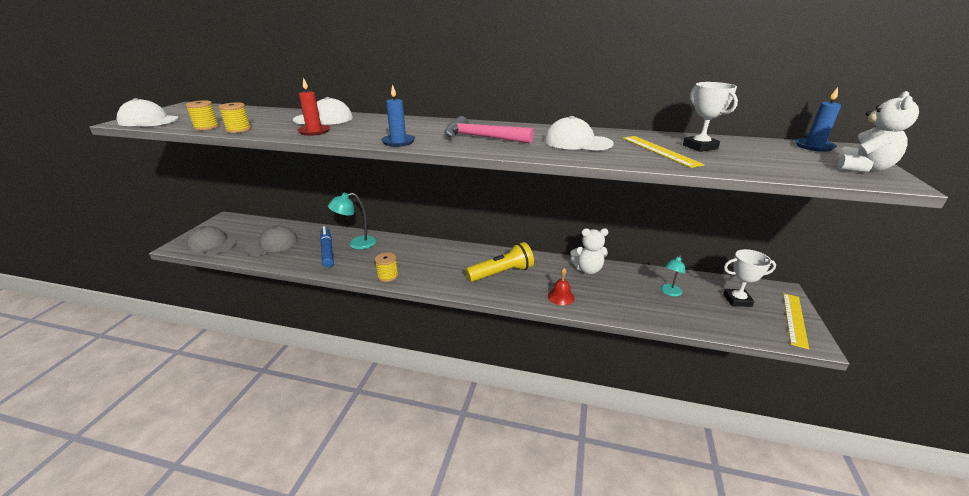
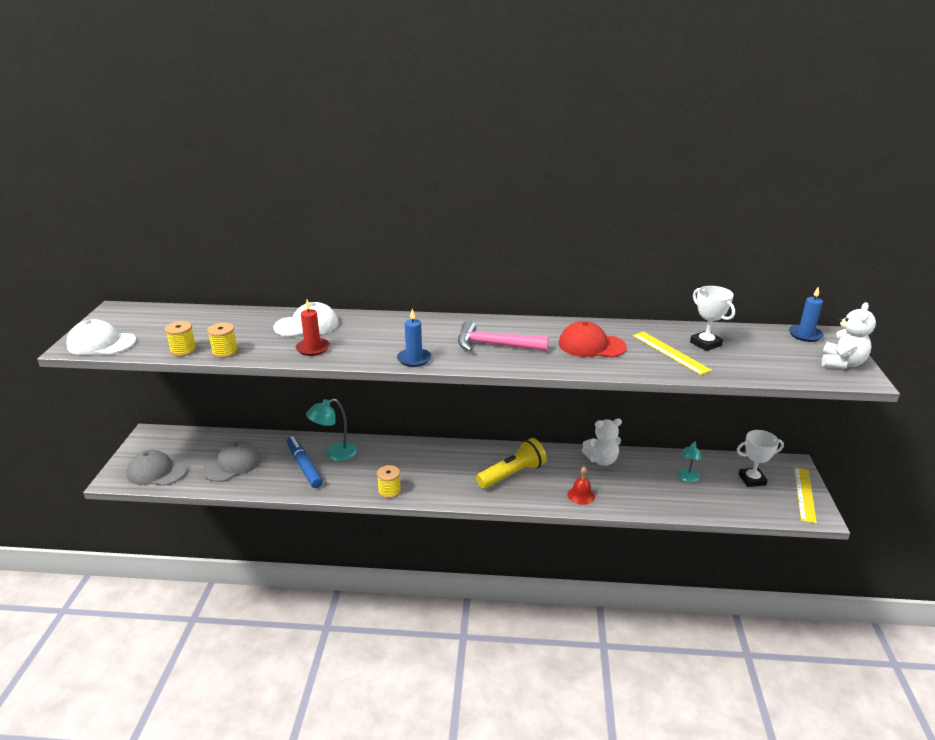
camera: 10 degrees left, 0 degrees up
white cap [544,116,614,151] -> red cap [559,321,627,358]

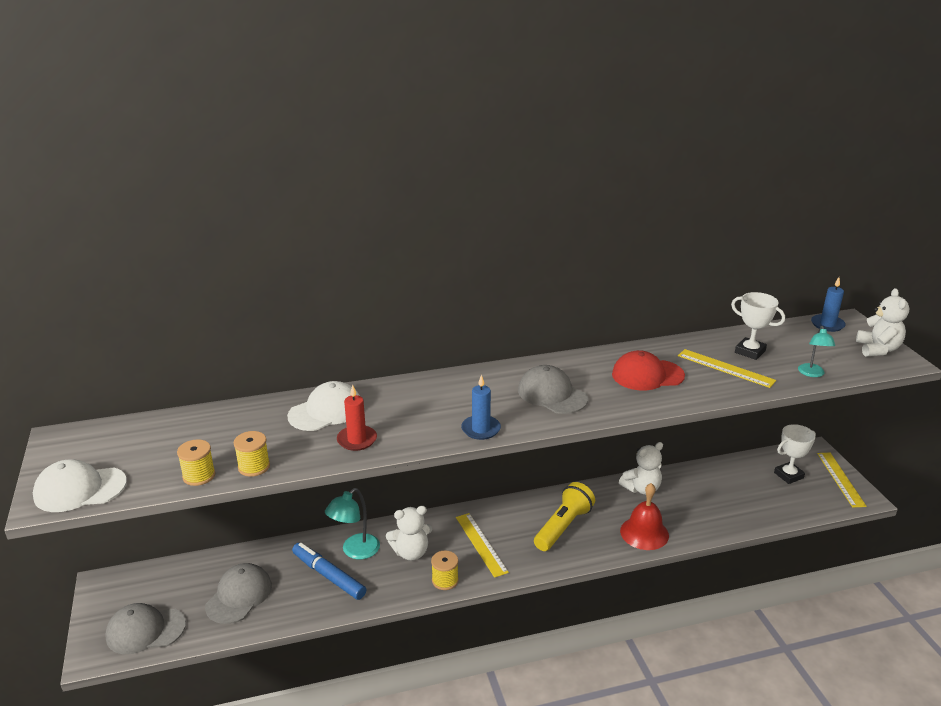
camera: 20 degrees left, 0 degrees up
pink hammer [458,321,549,351] -> grey cap [518,365,588,414]
red bell [567,467,595,505] -> red bell [620,483,669,550], size x1.61
turquoise lamp [678,441,701,482] -> turquoise lamp moved to [798,326,835,377]
none -> white teddy bear [386,506,432,561]
none -> yellow ruler [456,513,509,578]

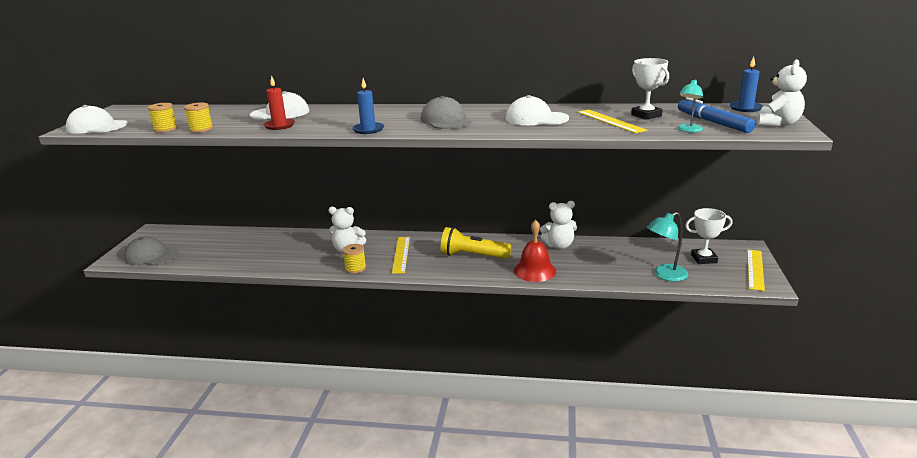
camera: 25 degrees right, 5 degrees down
grey cap [205,563,272,624] -> none
blue marker [292,543,366,600] -> blue marker moved to [678,97,755,133]
turquoise lamp [325,488,380,559] -> turquoise lamp moved to [647,212,689,282]
yellow flashlight [534,482,595,551] -> yellow flashlight turned 135 degrees counterclockwise [440,227,511,259]
red cap [612,350,685,390] -> white cap [506,95,569,125]

